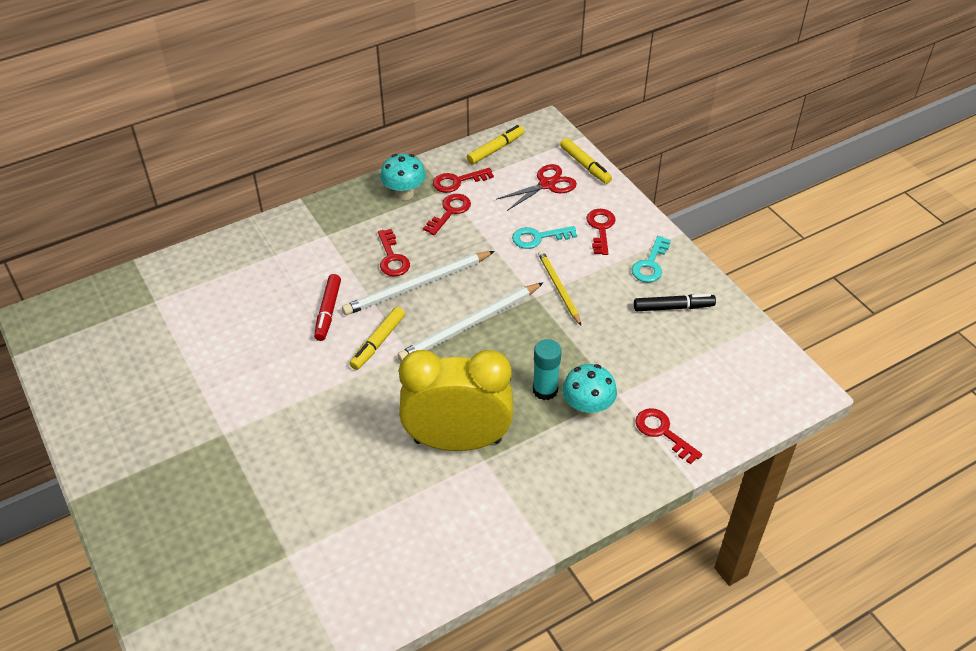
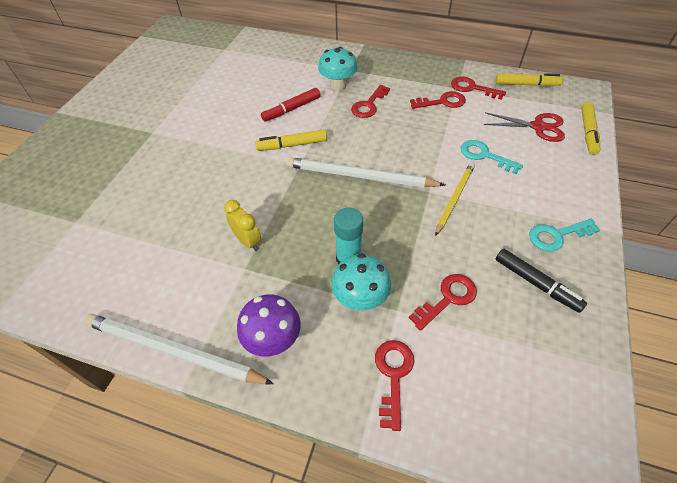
camera: 50 degrees right, 5 degrees up
white pencil [342,251,495,315] -> white pencil moved to [84,314,274,384]
turquoise mushroom [380,154,426,200] -> turquoise mushroom moved to [318,47,358,91]
yellow clock [399,350,513,451] -> yellow clock [224,200,261,251], size x0.40
red key [586,209,616,255] -> red key moved to [409,274,477,331]
none -> purple mushroom [237,294,301,357]

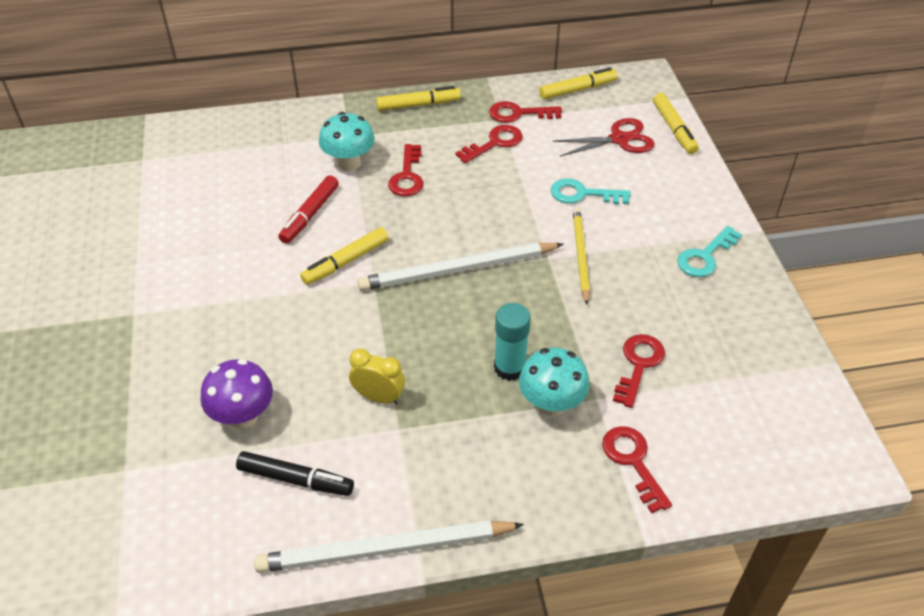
camera: 30 degrees left, 5 degrees down
purple mushroom [237,294,301,357] -> purple mushroom moved to [201,359,273,429]
black marker [496,249,587,313] -> black marker moved to [236,451,354,496]
none -> yellow marker [376,86,461,111]

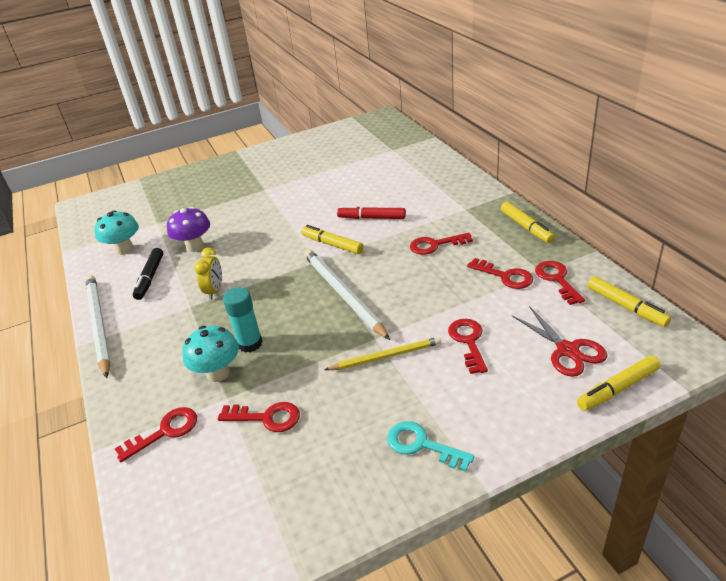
camera: 80 degrees right, 10 degrees down
turquoise mushroom [319,112,375,171] -> turquoise mushroom moved to [95,210,139,255]
turquoise key [551,178,631,204] -> red key [448,319,488,374]

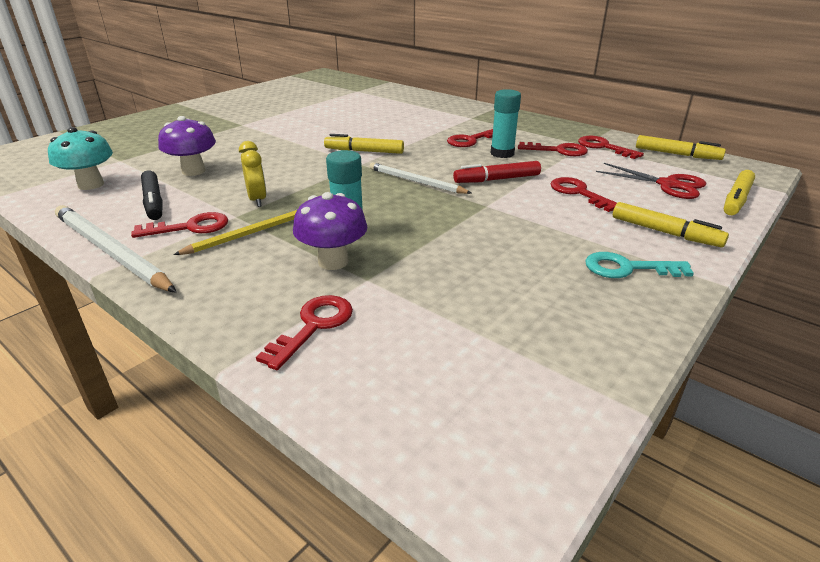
camera: 30 degrees left, 5 degrees down
turquoise mushroom [182,326,239,382] -> purple mushroom [293,192,367,270]
red key [218,402,300,432] -> red key moved to [131,212,228,238]
white pencil [304,249,390,340] -> white pencil [369,163,471,194], size x0.63
yellow pencil [324,337,441,370] -> yellow pencil moved to [173,209,298,255]
red marker [337,206,406,219] -> red marker moved to [453,161,541,183]
yellow marker [501,202,555,243] -> yellow marker moved to [613,202,729,247]
none -> turquoise glue stick [491,89,521,158]

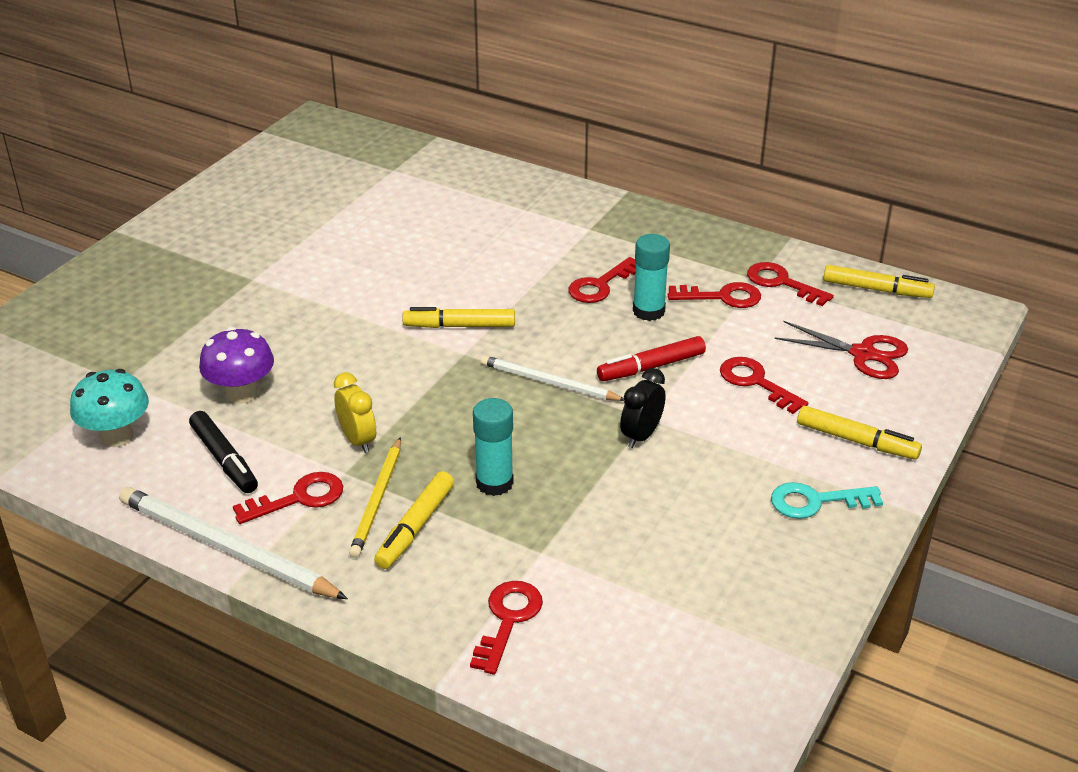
camera: 10 degrees left, 5 degrees up
yellow pencil [173,209,298,255] -> yellow pencil turned 150 degrees clockwise [349,437,401,558]
purple mushroom [293,192,367,270] -> none
yellow marker [724,170,755,215] -> yellow marker moved to [374,471,454,569]
none -> black clock [620,368,666,448]

